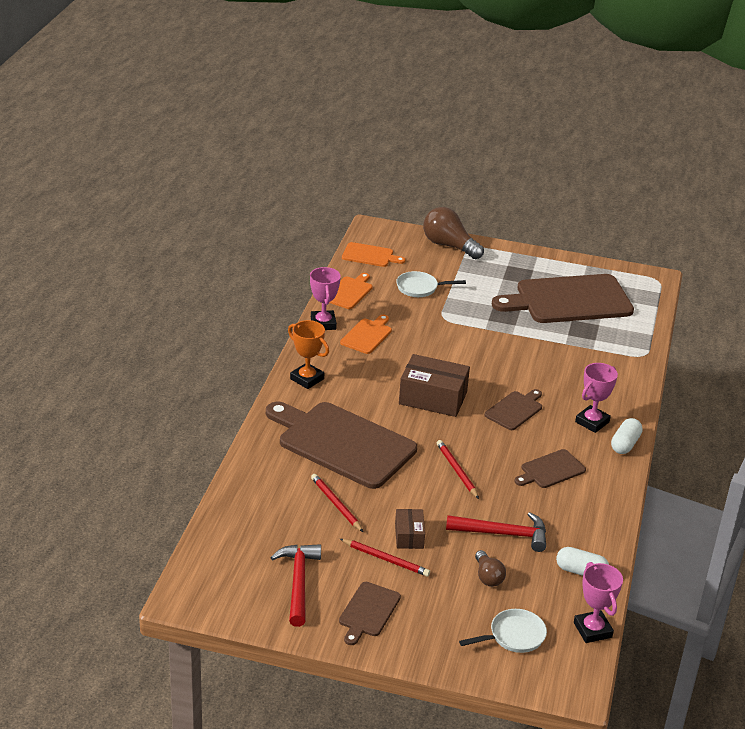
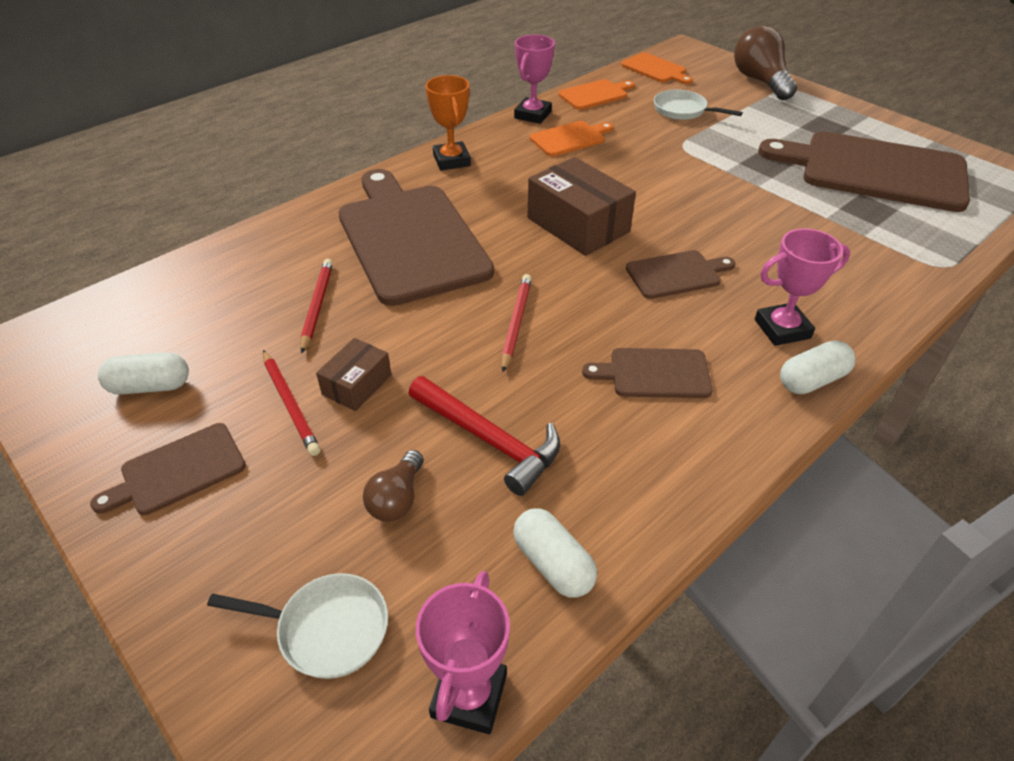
camera: 35 degrees right, 10 degrees up
red hammer [270,544,321,627] -> white capsule [98,352,189,395]

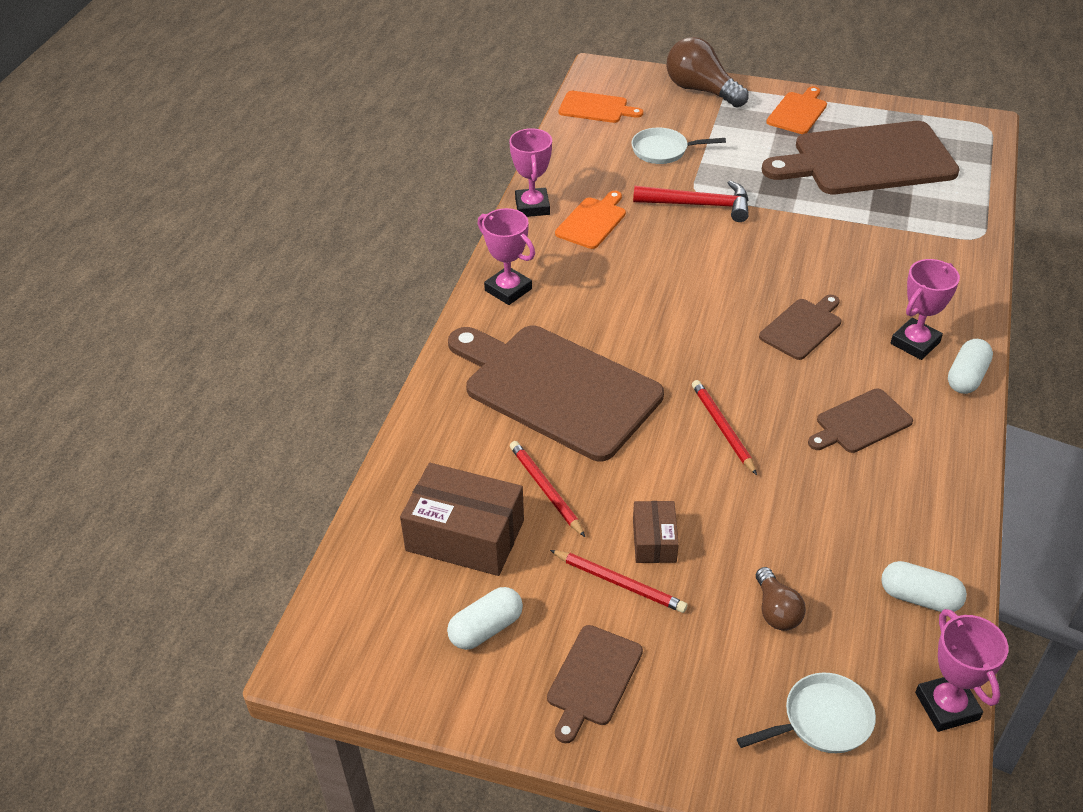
camera: 30 degrees left, 0 degrees up
red hammer [408,376,560,496] -> red hammer moved to [633,180,749,222]
orange trophy [425,75,471,170] -> pink trophy [478,208,535,305]
brown box [528,157,636,256] -> brown box moved to [400,463,524,576]
orange cutting board [558,79,635,110] -> orange cutting board moved to [766,86,827,134]

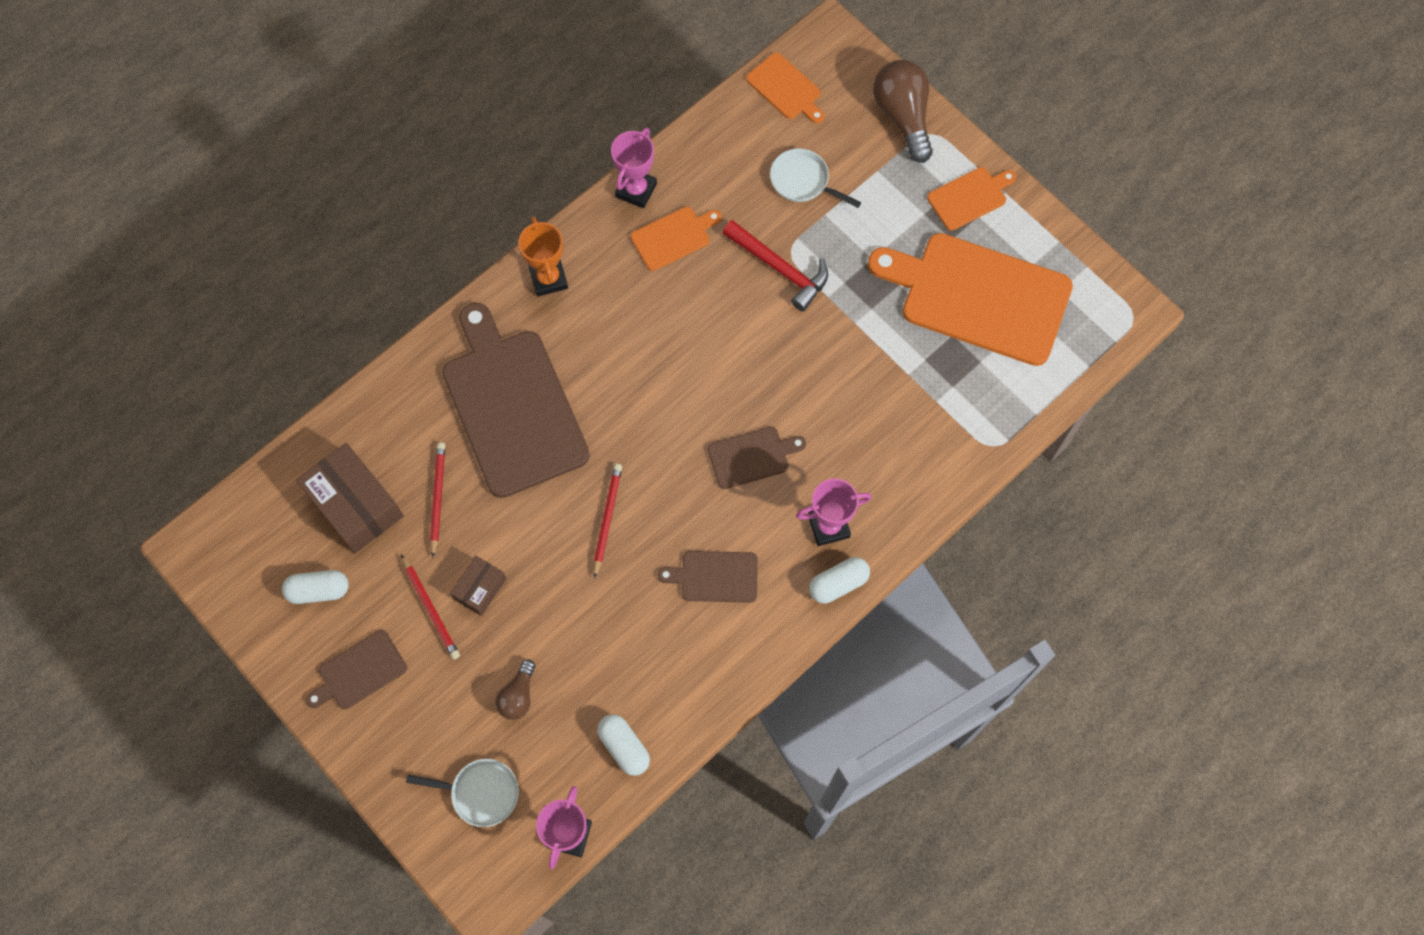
camera: 30 degrees right, 25 degrees up
pink trophy [478,208,535,305] -> orange trophy [518,216,568,297]
brown cutting board [762,121,960,194] -> orange cutting board [868,233,1073,366]

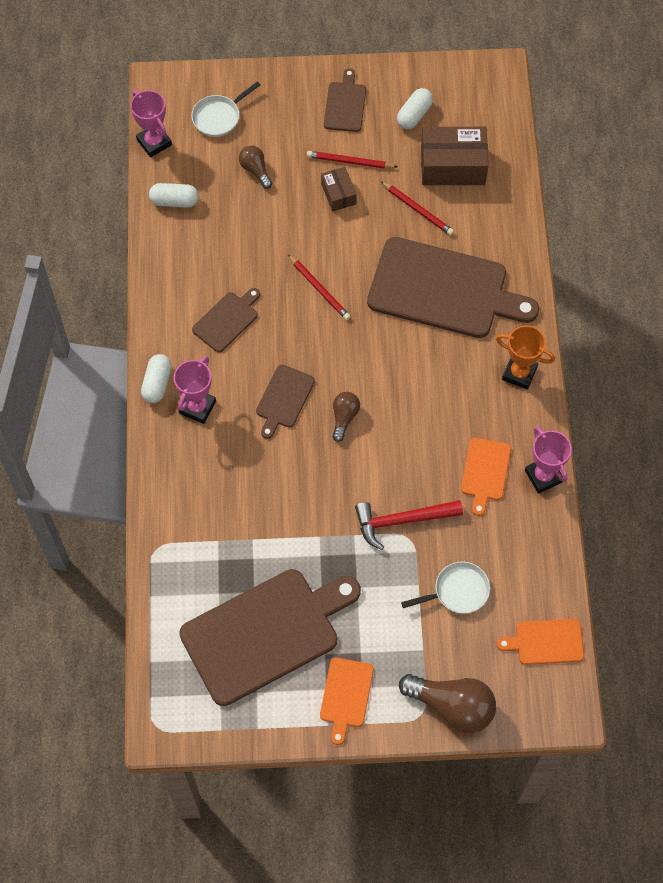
camera: 130 degrees right, 5 degrees down
orange cutting board [868,233,1073,366] -> brown cutting board [179,569,361,706]
none -> brown light bulb [333,392,360,442]

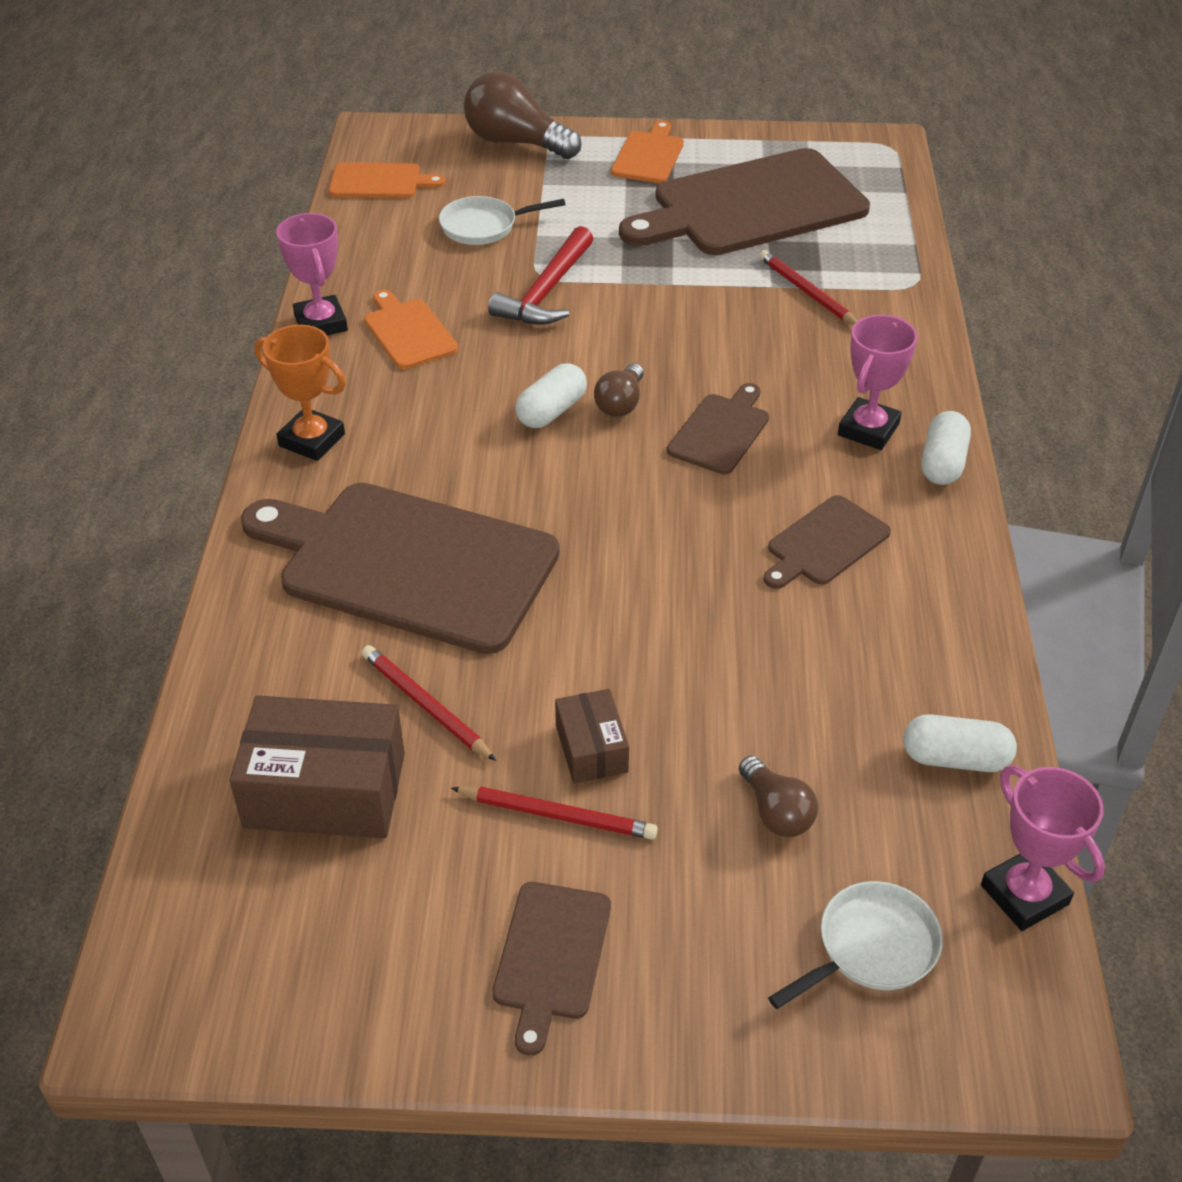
camera: 175 degrees left, 20 degrees down
red pencil [288,254,351,320] -> red pencil moved to [759,250,857,325]
red hammer [355,500,463,550] -> red hammer turned 120 degrees clockwise [488,226,593,325]
white capsule [397,88,433,129] -> white capsule moved to [515,363,587,428]
orange cutting board [461,438,511,516] -> orange cutting board turned 45 degrees counterclockwise [364,289,458,369]

